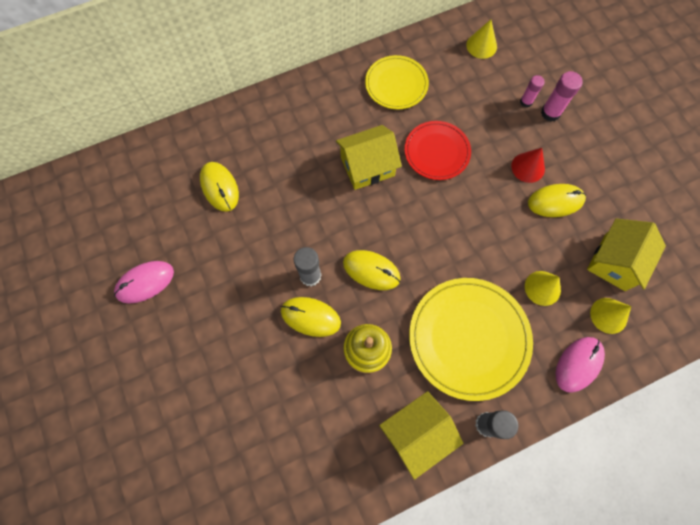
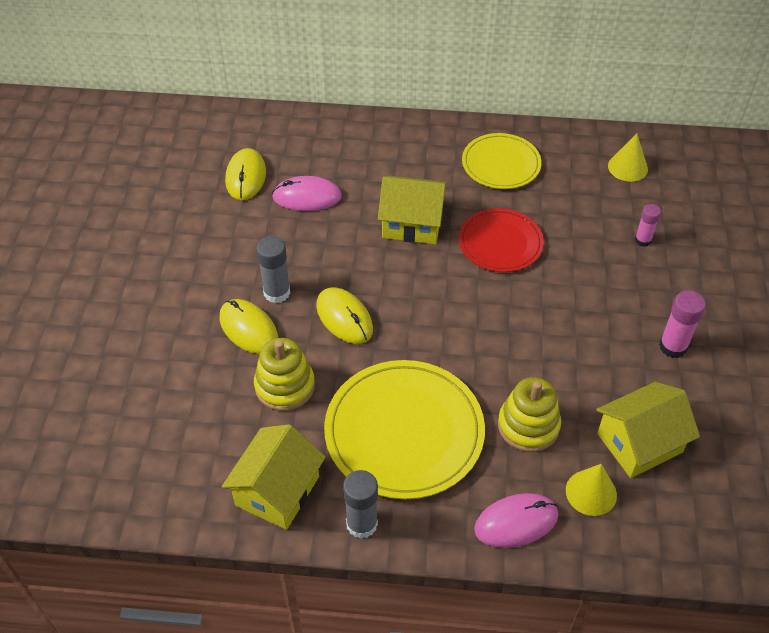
camera: 30 degrees right, 20 degrees down
pink mouse [114,261,174,304] -> pink mouse moved to [272,176,342,211]
yellow house [379,391,464,480] -> yellow house turned 60 degrees counterclockwise [222,424,326,530]
red cone [511,148,545,183] -> none
yellow cone [525,271,561,306] -> yellow stacking toy [498,377,561,452]
yellow mouse [528,184,586,217] -> none
pink glue stick [541,71,583,122] -> pink glue stick moved to [659,290,706,358]

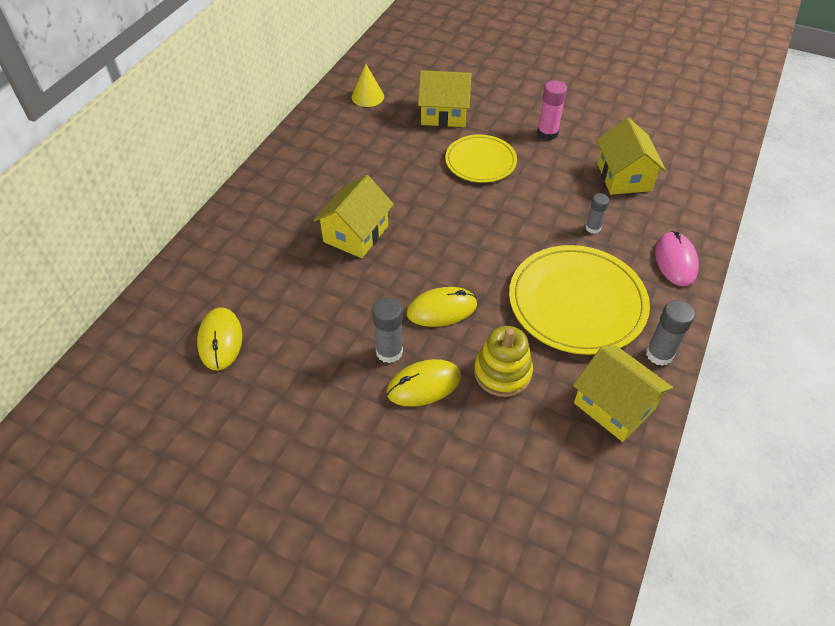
camera: 70 degrees left, 0 degrees up
yellow mouse [225,148,266,200] -> yellow mouse turned 60 degrees clockwise [197,307,242,371]
pink mouse [272,176,342,211] -> none
red plate [459,208,544,272] -> none
yellow plate [462,133,542,189] -> yellow plate moved to [445,135,517,183]
yellow stacking toy [498,377,561,452] -> grey glue stick [586,193,609,234]
yellow cone [566,464,617,516] -> none
pink glue stick [635,204,661,247] -> yellow house [418,70,472,127]

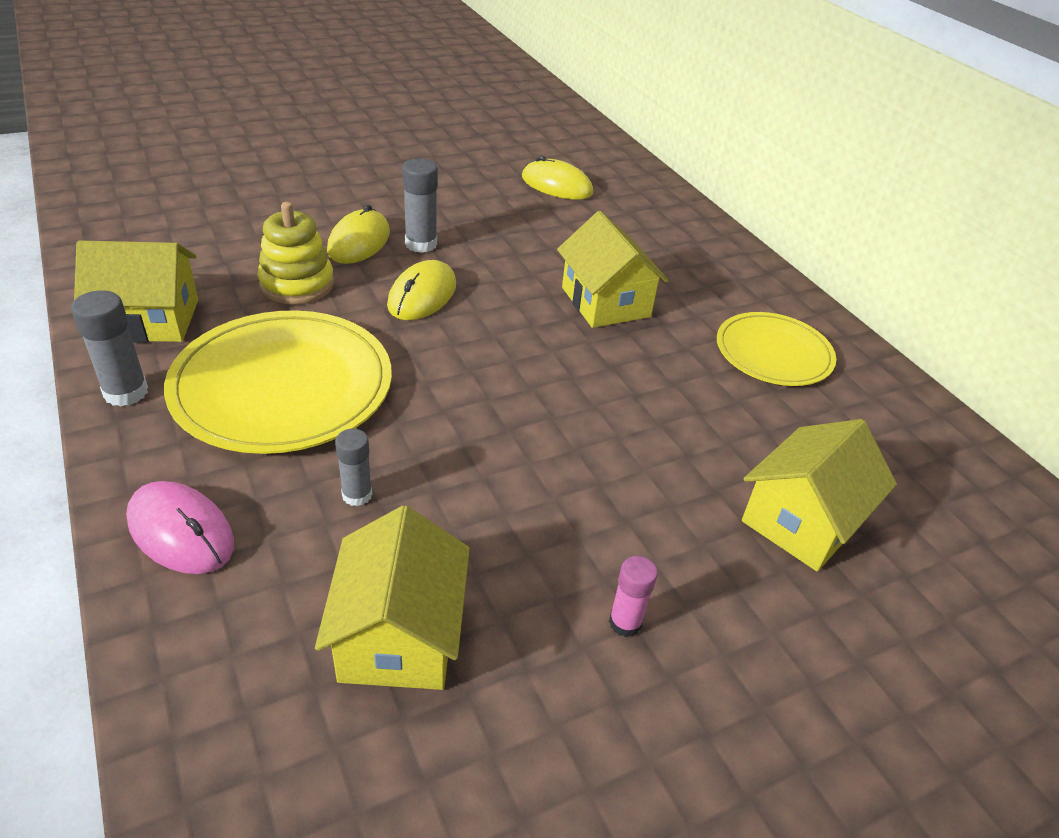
camera: 125 degrees right, 10 degrees down
yellow cone [352,64,384,107] -> none
yellow plate [445,135,517,183] -> yellow plate moved to [717,312,836,386]
pink glue stick [537,80,567,140] -> pink glue stick [609,556,658,637], size x0.65
yellow house [597,118,666,195] -> yellow house turned 60 degrees clockwise [315,505,470,690]

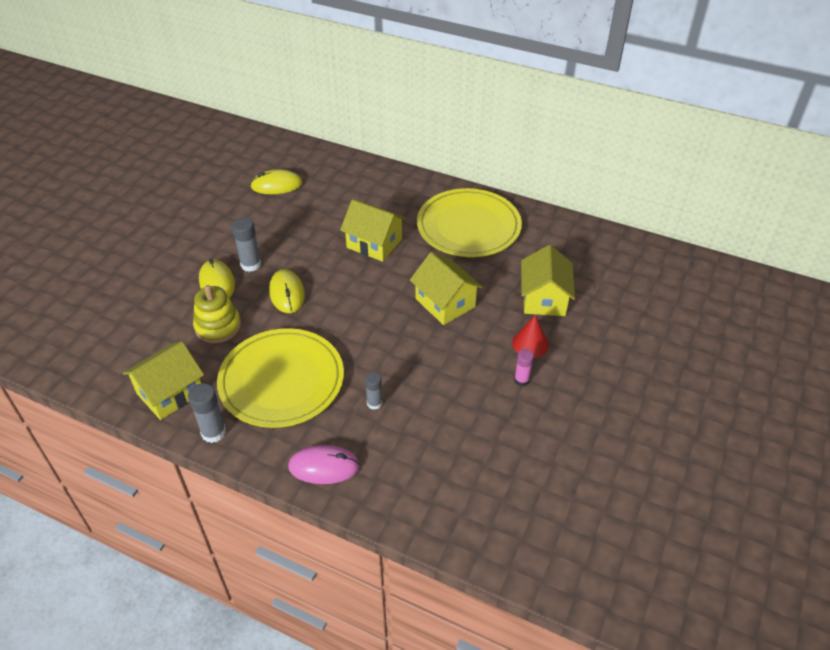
camera: 35 degrees left, 5 degrees up
yellow house [315,505,470,690] -> yellow house moved to [410,252,483,325]
yellow plate [717,312,836,386] -> yellow plate [417,188,522,257], size x1.63
none -> red cone [512,315,549,358]

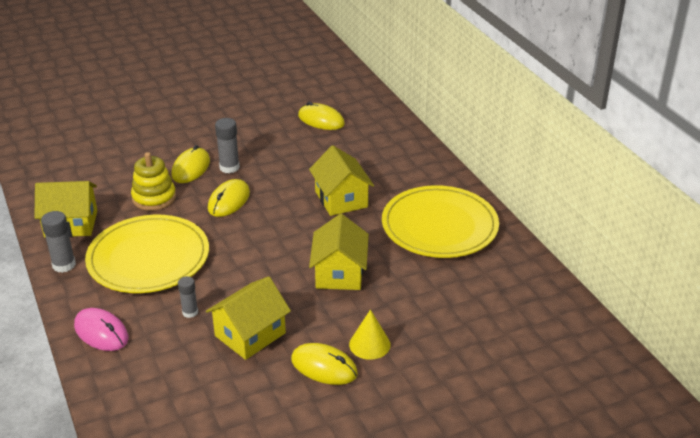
camera: 40 degrees right, 10 degrees down
red cone [512,315,549,358] -> yellow cone [349,310,391,360]
pink glue stick [514,349,534,386] -> yellow mouse [291,343,358,385]
yellow house [521,245,575,316] -> yellow house moved to [206,276,291,360]

